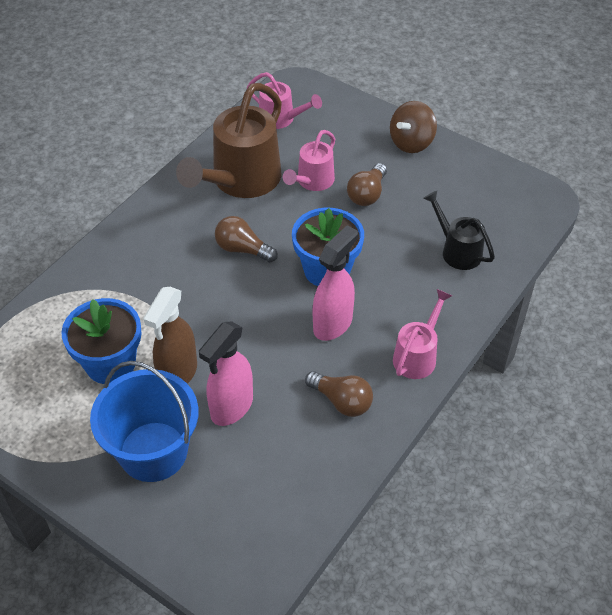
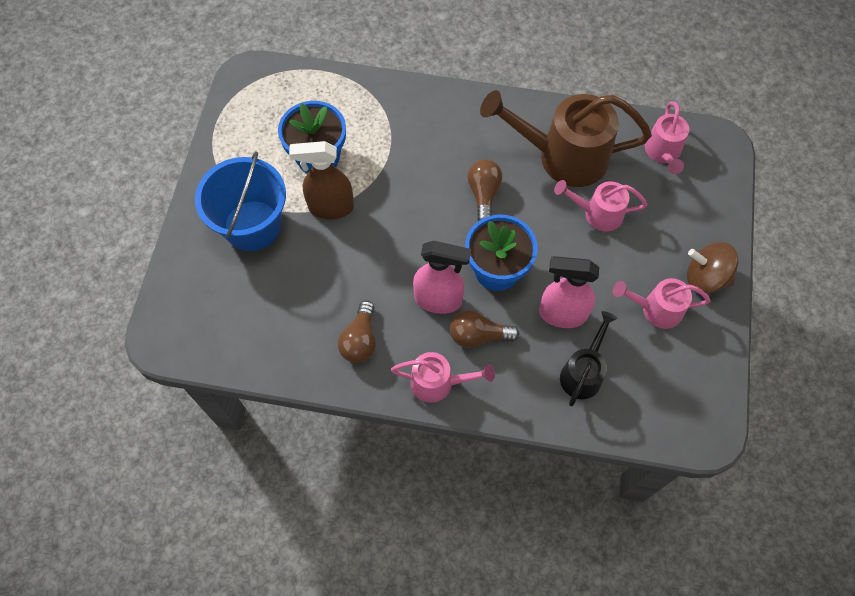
camera: 65 degrees right, 15 degrees up
pink spray bottle [199,322,253,426] -> pink spray bottle moved to [539,256,599,328]
brown light bulb [347,163,387,206] -> brown light bulb moved to [450,310,519,348]
none -> pink watering can [613,278,710,329]

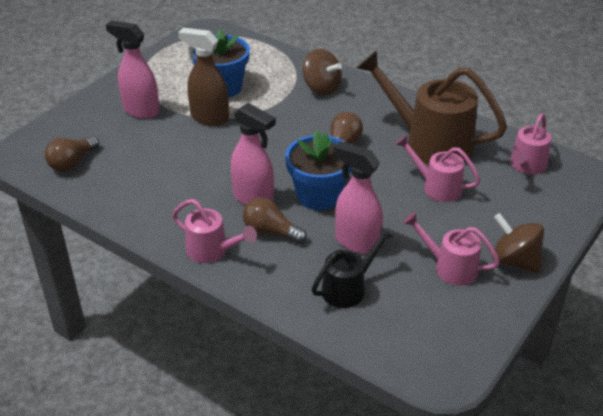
camera: 25 degrees right, 25 degrees down
blue bucket [195,151,286,251] -> pink spray bottle [106,20,160,119]
brown light bulb [338,300,376,363] -> brown light bulb moved to [45,136,99,172]
none -> brown spinning top [303,49,342,95]

